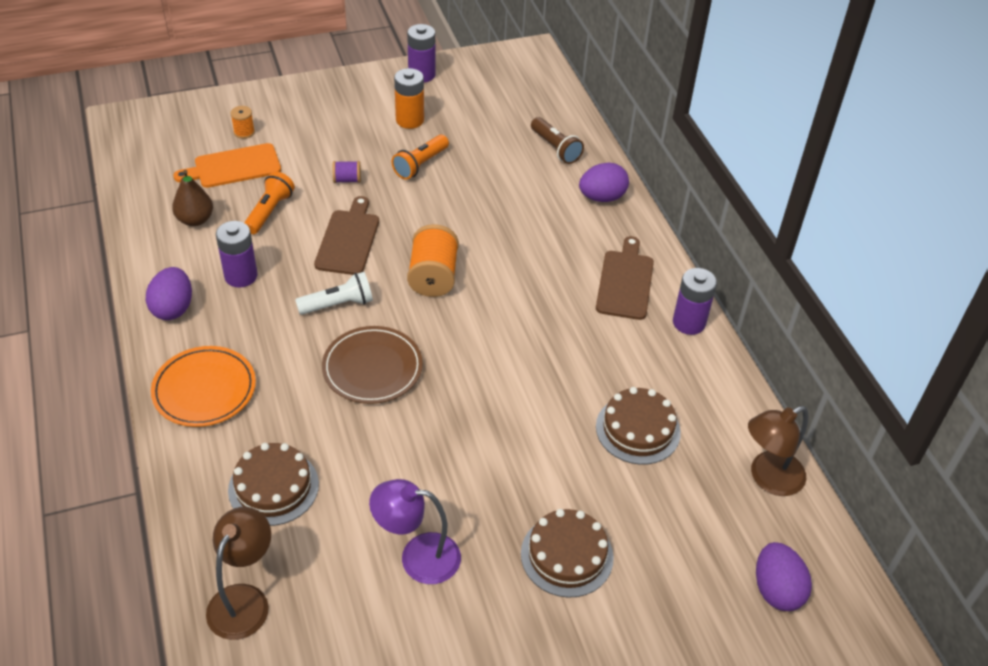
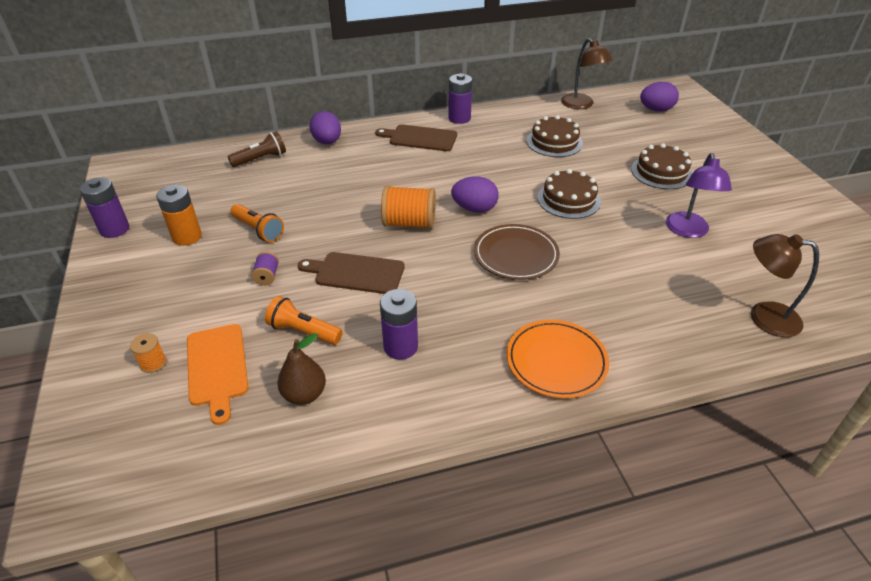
camera: 85 degrees left, 5 degrees down
purple egg [146,267,192,320] -> purple egg moved to [451,176,499,213]
brown cake [228,443,319,526] -> brown cake moved to [537,169,601,219]
white flashlight [295,272,373,315] -> none

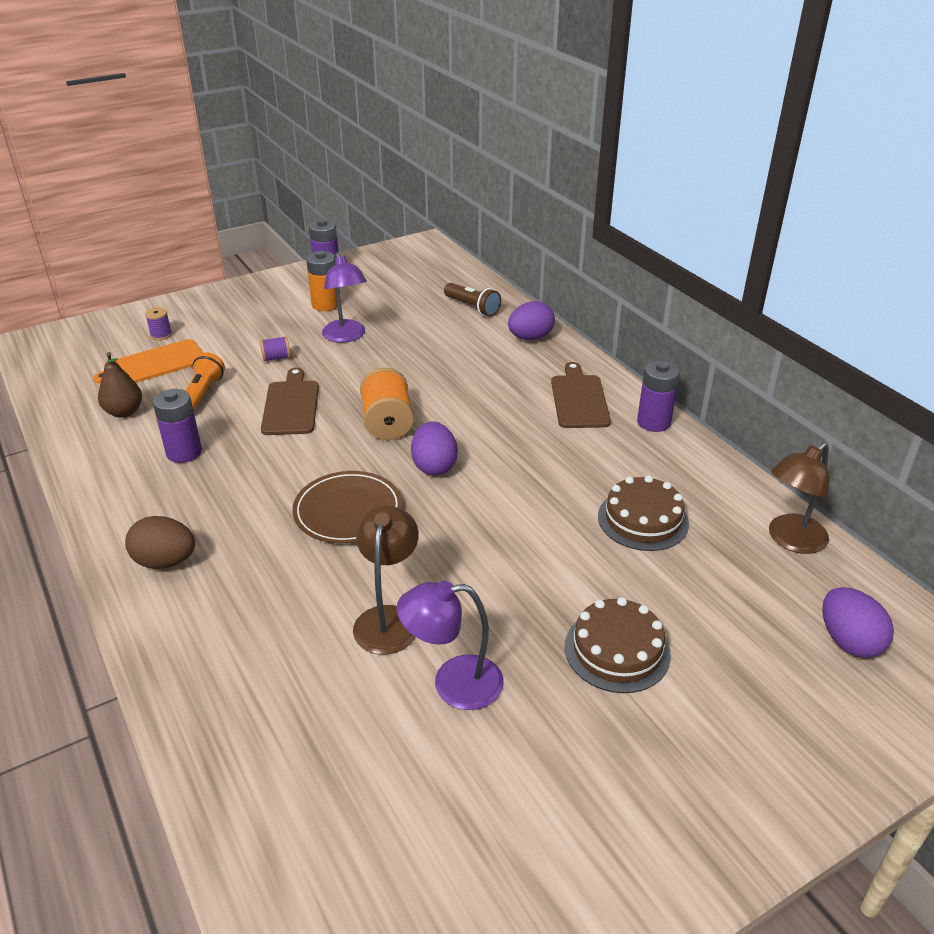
camera: 75 degrees right, 5 degrees down
orange spool [130,333,167,373] -> purple spool [145,307,172,340]
orange flashlight [230,204,284,242] -> purple lamp [322,252,367,343]
orange plate [506,320,610,398] -> brown egg [125,516,195,569]
brown cake [537,169,601,219] -> none
brown lamp [751,234,819,337] -> brown lamp moved to [353,506,419,655]

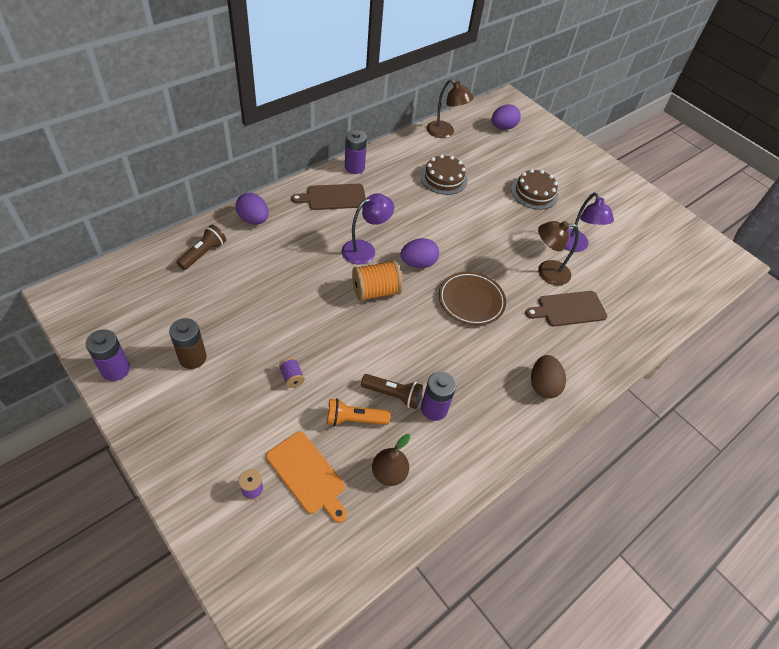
camera: 105 degrees left, 15 degrees up
brown cutting board [261,368,319,435] -> brown cutting board moved to [525,291,607,327]
orange battery [306,251,337,311] -> brown battery [169,318,207,369]
purple lamp [322,252,367,343] -> purple lamp moved to [342,193,394,265]
none -> brown flashlight [361,374,423,409]

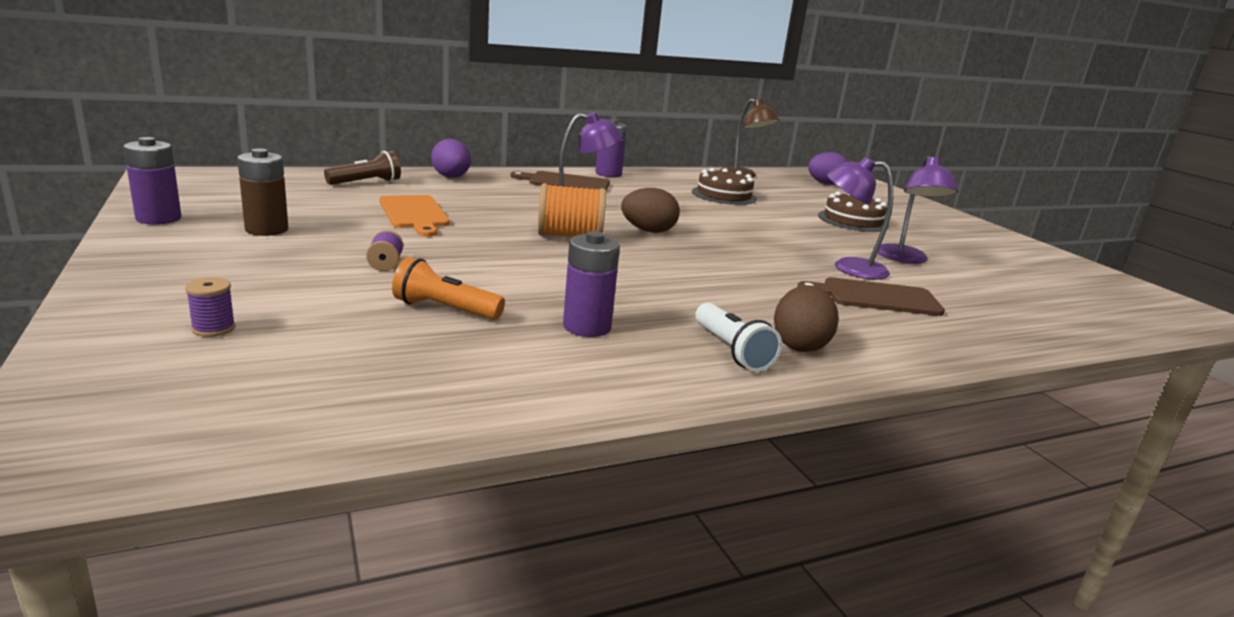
camera: 20 degrees right, 30 degrees down
orange cutting board [266,431,347,523] -> orange cutting board moved to [379,195,450,237]
brown flashlight [361,374,423,409] -> none
brown pear [372,434,411,486] -> none
purple egg [400,238,439,268] -> brown egg [621,188,680,233]
brown plate [439,272,506,326] -> none
brown lamp [538,221,579,286] -> purple lamp [827,157,893,280]
none -> white flashlight [696,302,782,372]

